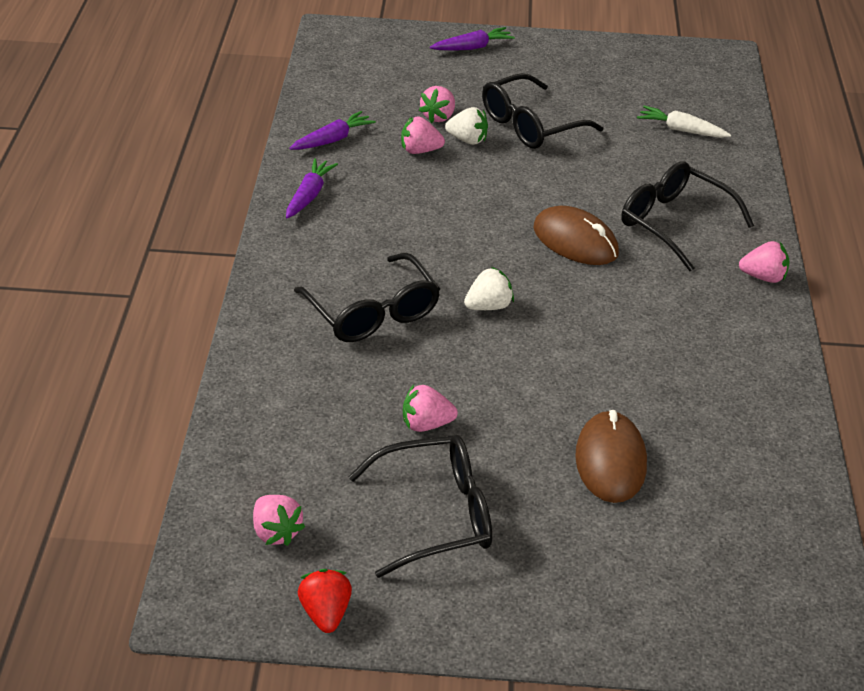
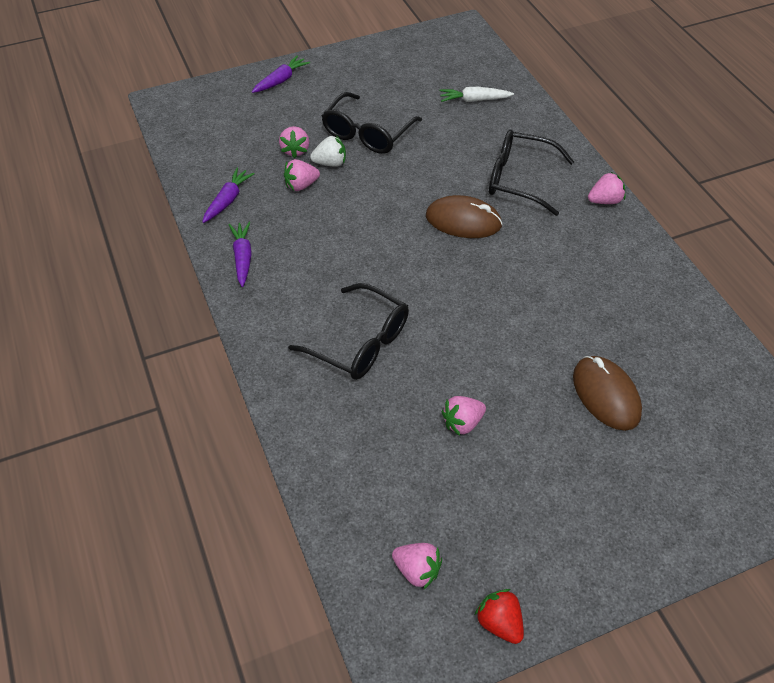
camera: 25 degrees left, 10 degrees up
black glasses [348,435,492,578] -> none
white strawberry [464,267,514,310] -> none

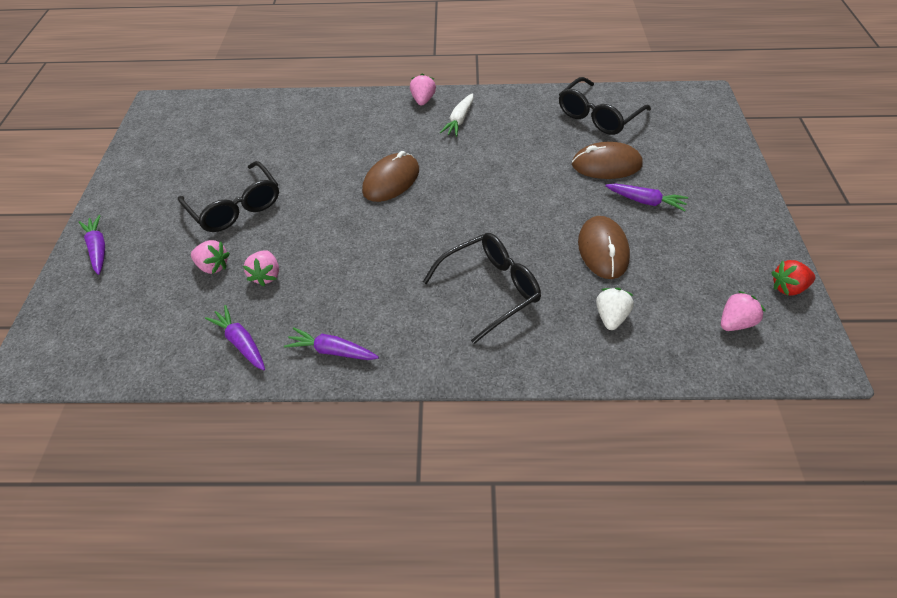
camera: 65 degrees left, 0 degrees up
white strawberry [310,136,346,167] -> white strawberry moved to [596,288,634,330]
white carrot [440,87,514,102] -> white carrot moved to [440,93,473,137]
pink strawberry [442,396,486,436] -> brown mouse [578,216,630,279]
black glasses [489,130,574,216] -> black glasses moved to [559,77,651,135]
none -> purple carrot [605,184,688,212]

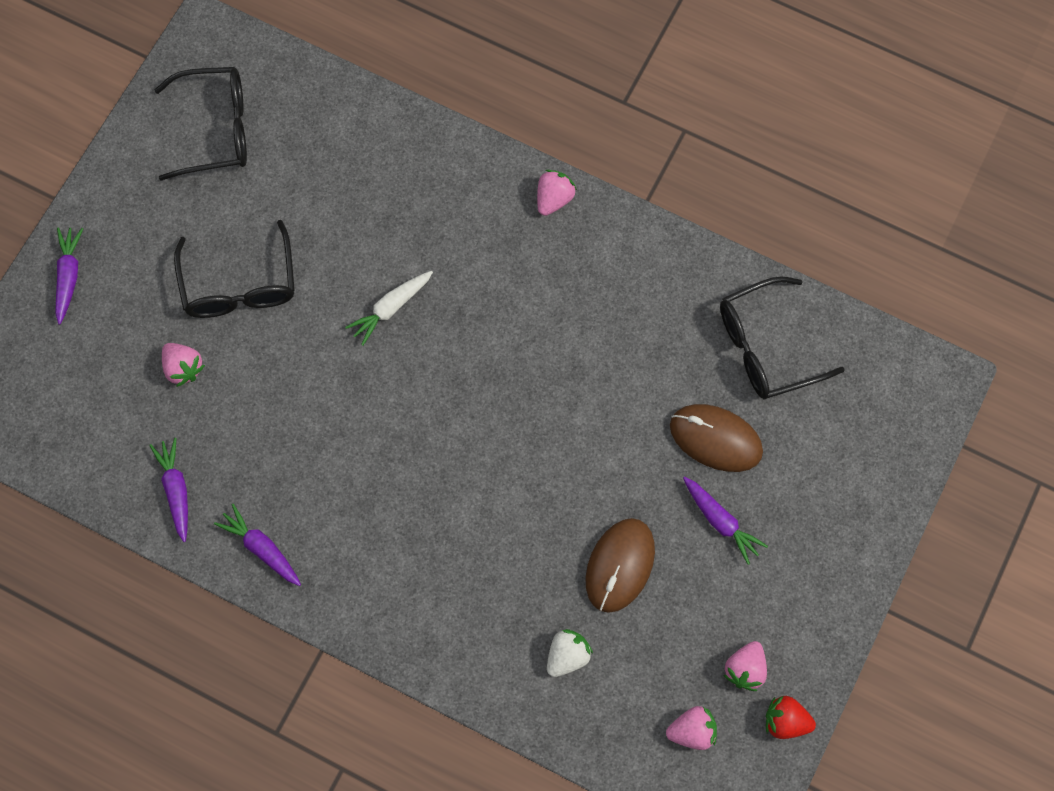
camera: 25 degrees right, 20 degrees up
pink strawberry [243,250,279,287] -> pink strawberry moved to [723,641,767,691]
brown mouse [362,151,419,202] -> none
black glasses [423,233,541,344] -> black glasses moved to [154,67,247,181]
white carrot [440,93,473,137] -> white carrot moved to [345,271,433,346]

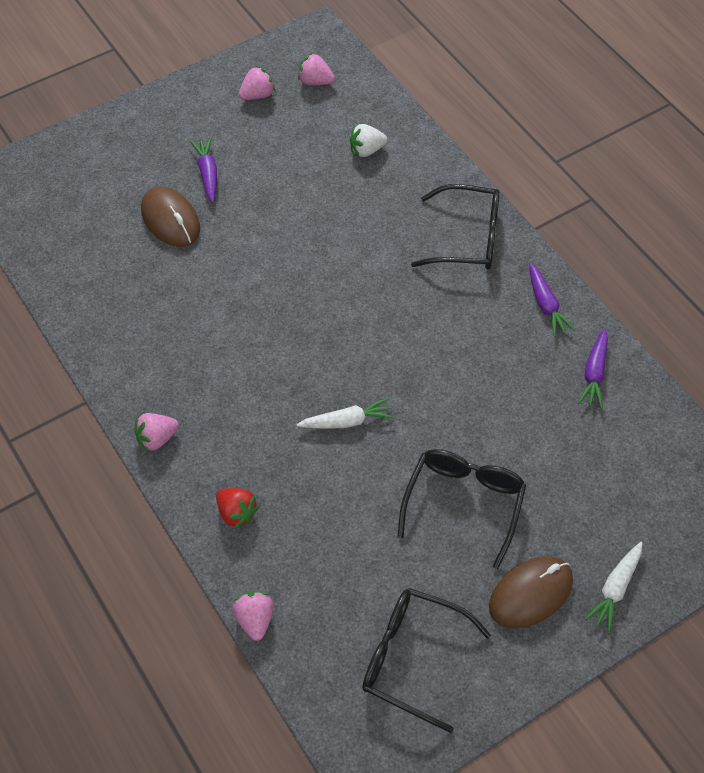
camera: 150 degrees left, 15 degrees down
purple carrot [55,228,83,325] -> white carrot [585,542,642,632]
pink strawberry [162,343,205,387] -> pink strawberry moved to [232,591,274,641]
brown mouse [586,518,655,613] -> brown mouse moved to [489,556,573,628]
black glasses [720,277,845,399] -> black glasses moved to [411,184,500,269]
red strawberry [766,696,816,739] -> red strawberry moved to [216,488,259,529]

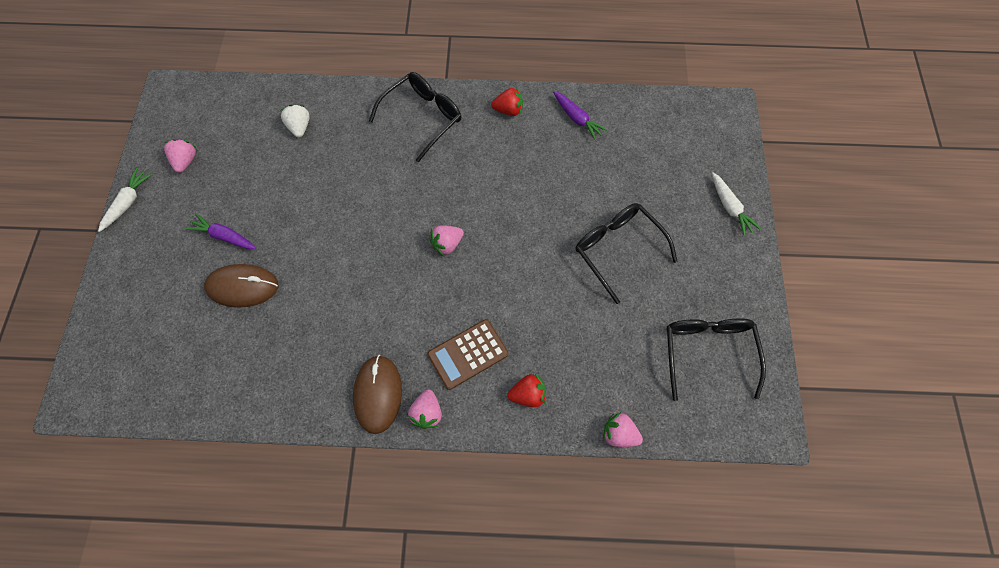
camera: 55 degrees left, 10 degrees up
white carrot [297,397,395,429] -> white carrot moved to [98,168,152,232]
pink strawberry [298,53,335,85] -> pink strawberry moved to [429,225,464,256]
white strawberry [349,124,387,157] -> white strawberry turned 150 degrees clockwise [281,104,310,137]
black glasses [362,588,491,733] -> black glasses turned 120 degrees clockwise [666,318,766,401]
brown mouse [489,556,573,628] -> brown mouse moved to [353,355,402,434]
purple carrot [529,263,576,337] -> red strawberry [491,87,523,116]
none -> brown calculator [428,319,508,390]

